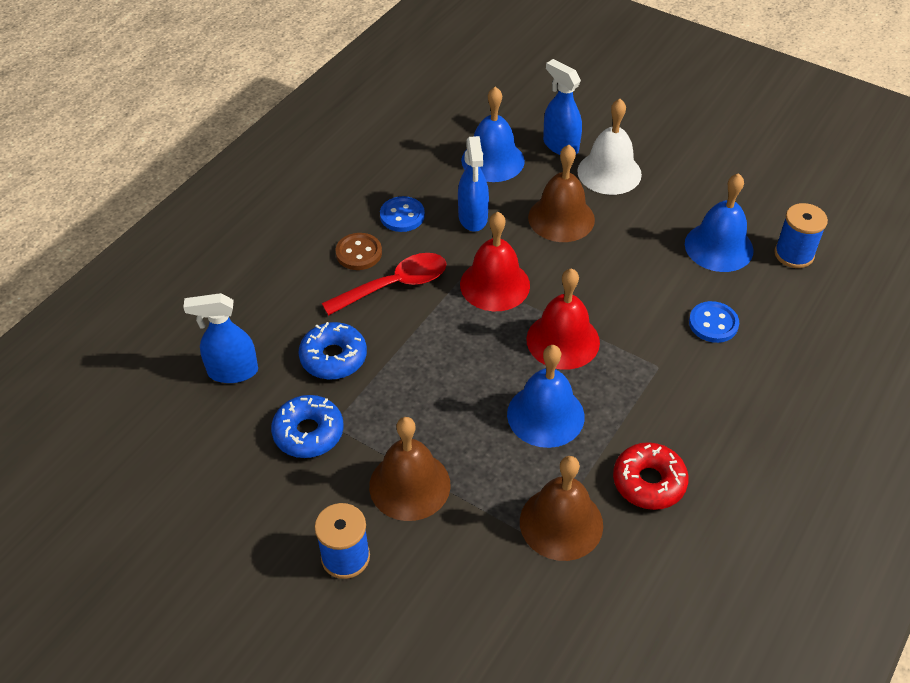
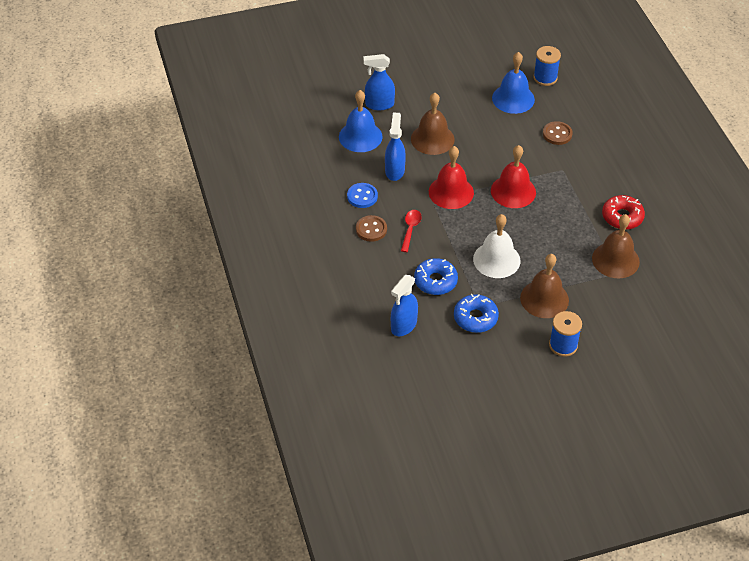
camera: 50 degrees left, 0 degrees up
red spoon [322,253,446,316] -> red spoon [401,210,422,252], size x0.62
blue spray bottle [458,136,489,232] -> blue spray bottle turned 120 degrees counterclockwise [385,113,406,181]
blue bell [507,345,585,448] -> none
white bell [577,99,642,195] -> white bell moved to [473,214,521,278]
blue button [689,301,739,343] -> brown button [543,121,573,145]

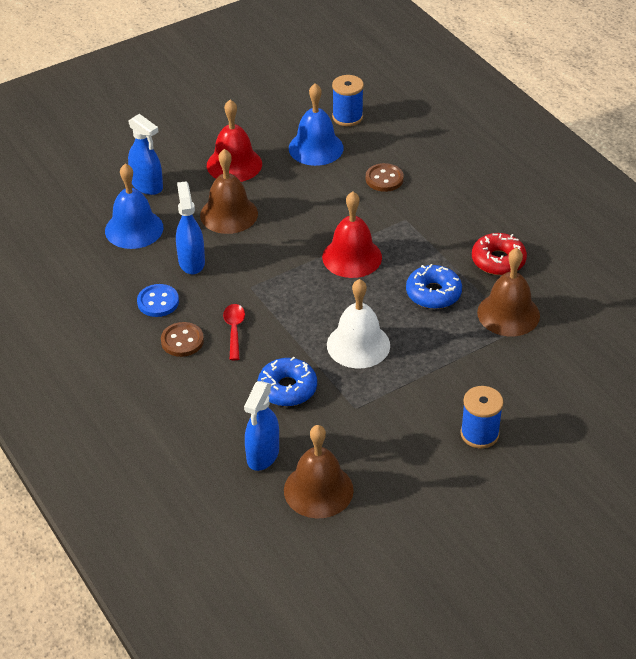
camera: 15 degrees left, 5 degrees down
blue spray bottle [364,54,395,110] -> blue spray bottle turned 120 degrees counterclockwise [128,114,163,195]
red bell [429,146,474,209] -> red bell moved to [207,100,262,182]
blue donut [454,294,499,333] -> blue donut moved to [406,264,462,309]
brown bell [520,254,569,318] -> brown bell moved to [284,425,354,518]

